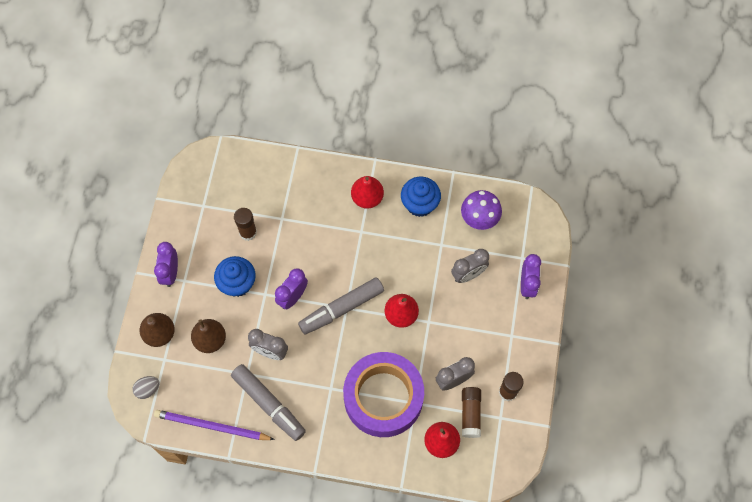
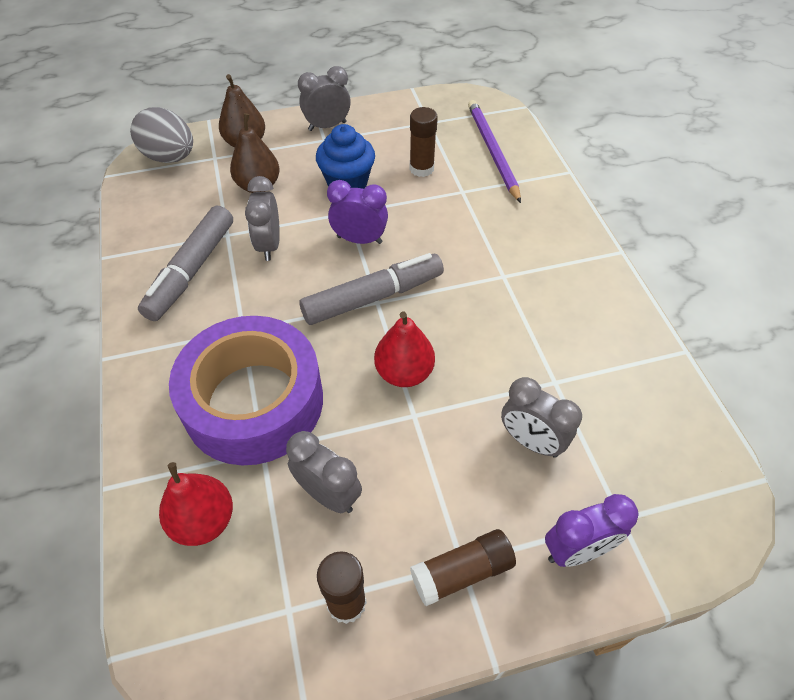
camera: 65 degrees right, 15 degrees down
grey egg [133,376,159,399] -> grey egg [130,107,193,163], size x1.85
purple clock [154,242,178,287] -> grey clock [298,66,351,131]
purple pencil [154,410,275,440] -> purple pencil moved to [468,100,521,203]
grey marker [298,277,384,335] -> grey marker turned 120 degrees clockwise [299,253,444,325]
red pear [351,176,384,209] -> none
blue cupcake [401,177,441,217] -> none
purple mushroom [461,190,502,230] -> none
brown glue stick [462,387,481,438] -> brown glue stick moved to [410,529,516,606]

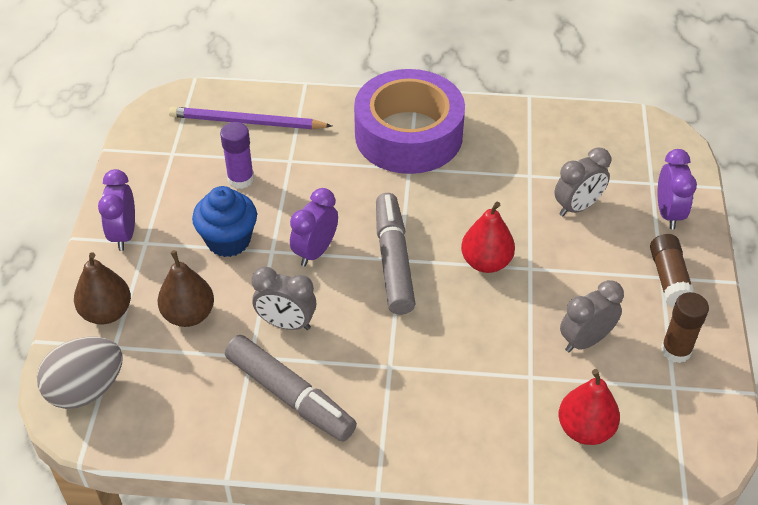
camera: 70 degrees left, 5 degrees down
purple tape [169,316,323,465] -> purple tape moved to [354,69,465,174]
grey clock [298,66,351,131] -> purple clock [98,169,135,251]
brown glue stick [409,107,438,177] -> purple glue stick [220,122,254,189]

